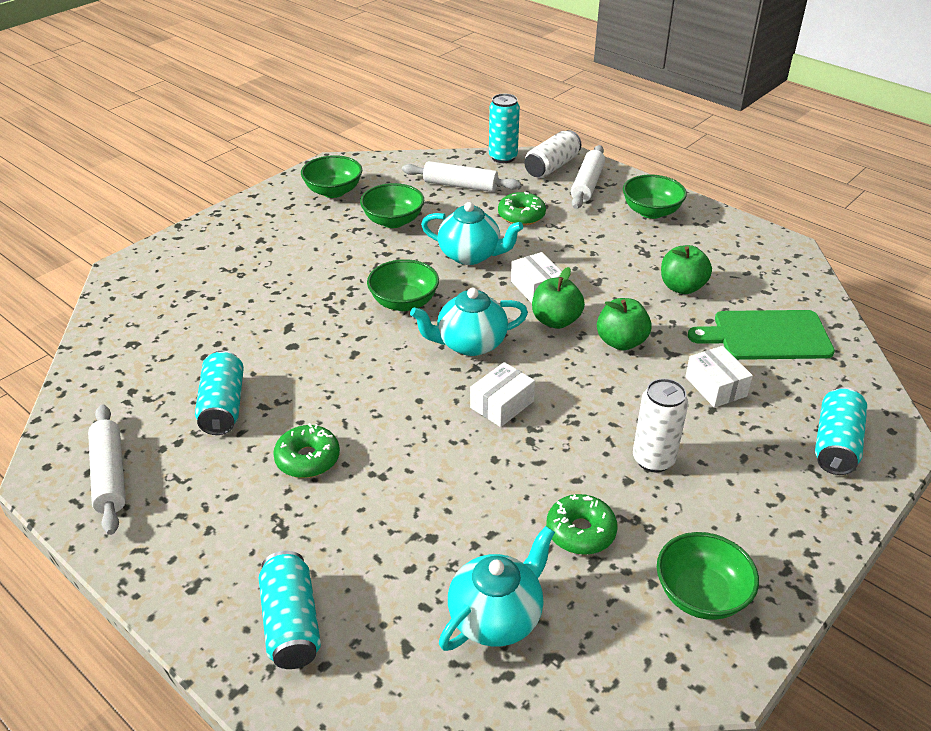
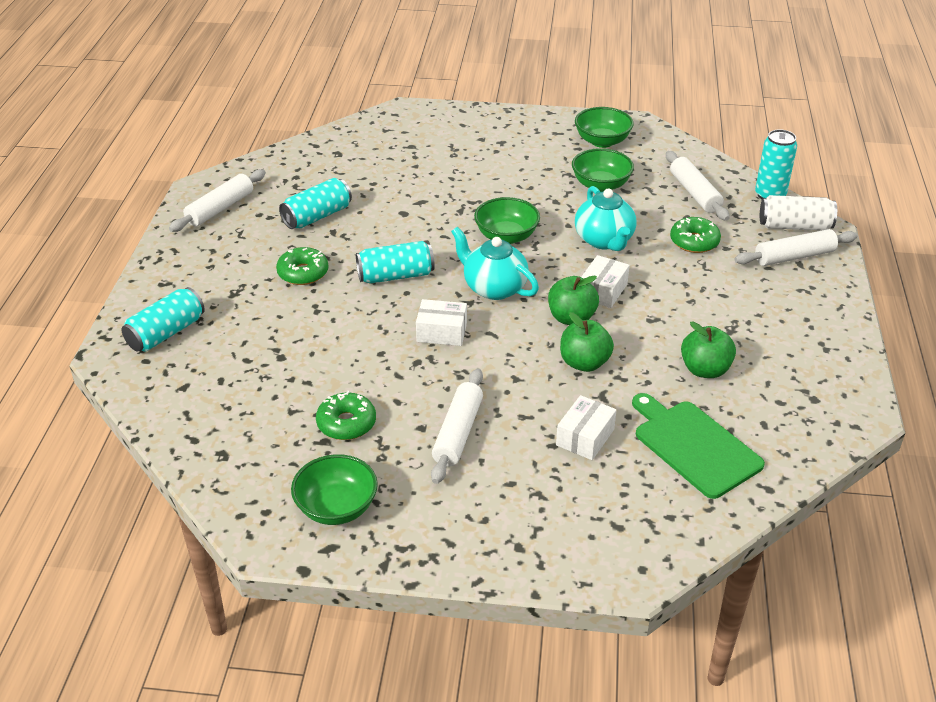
camera: 55 degrees right, 0 degrees up
turquoise teapot [439,526,555,651] -> none
green bowl [623,175,687,219] -> none
white can [633,378,688,472] -> white rolling pin [431,368,483,484]
turquoise can [815,387,867,475] -> turquoise can moved to [356,241,435,284]

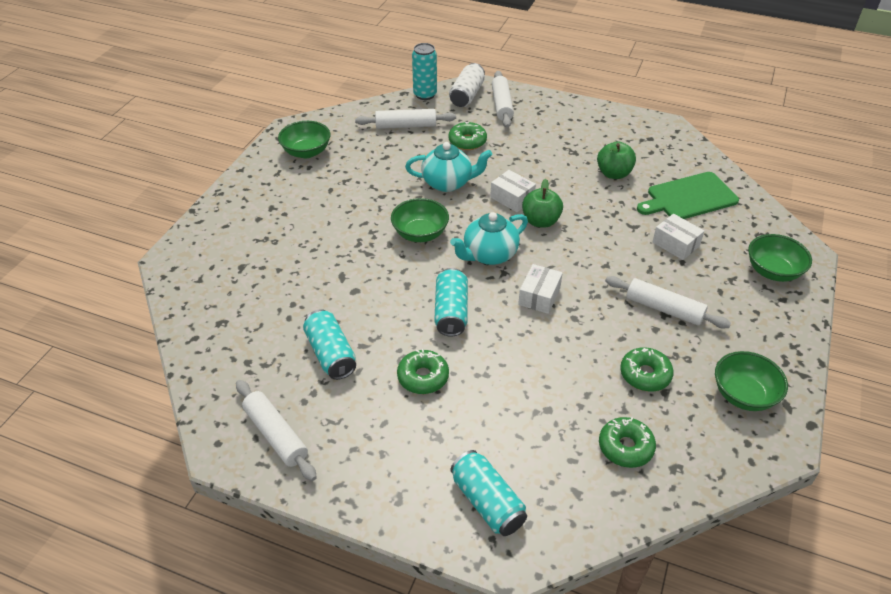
camera: 75 degrees left, 5 degrees up
green apple [560,312,614,372] -> none
green bowl [572,148,634,192] -> green bowl moved to [748,234,812,282]
none -> green donut [599,417,656,468]

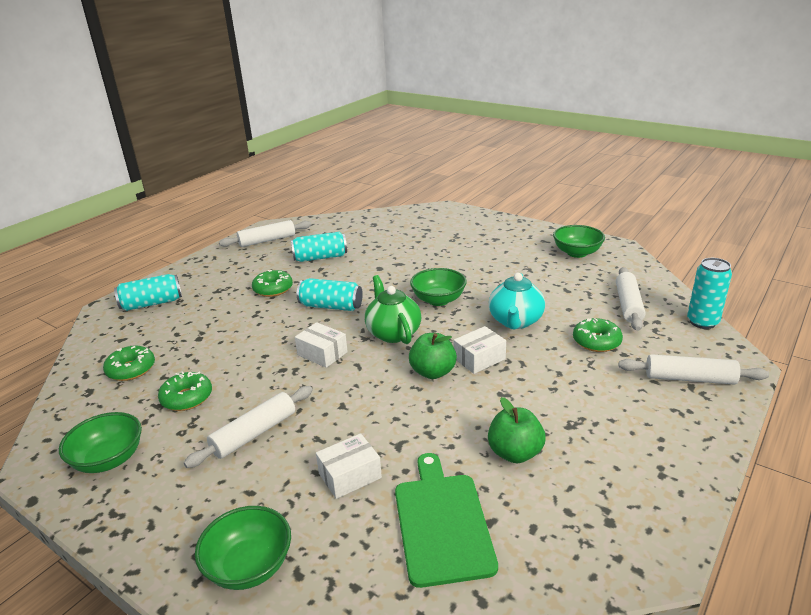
camera: 105 degrees right, 15 degrees down
white can [449,63,485,107] -> none
turquoise teapot [450,212,528,265] -> green teapot [365,275,421,344]

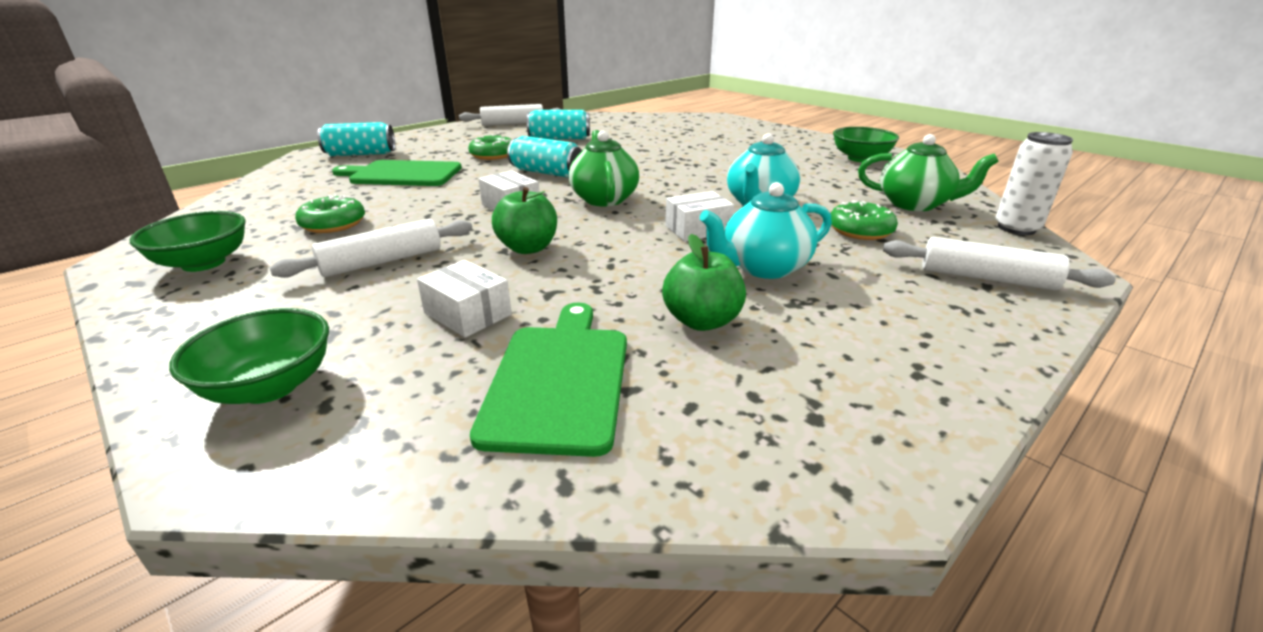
camera: 10 degrees right, 0 degrees up
green donut [103,346,155,381] -> none
white box [316,433,382,499] -> white box turned 60 degrees clockwise [417,260,512,337]
green apple [409,333,457,379] -> green apple moved to [492,187,557,254]
green bowl [410,268,467,306] -> none
white rolling pin [616,267,646,331] -> green teapot [858,134,999,211]
turquoise can [687,258,732,329] -> white can [995,132,1073,235]
none -> green cutting board [332,160,462,186]
none -> turquoise teapot [700,182,832,279]

